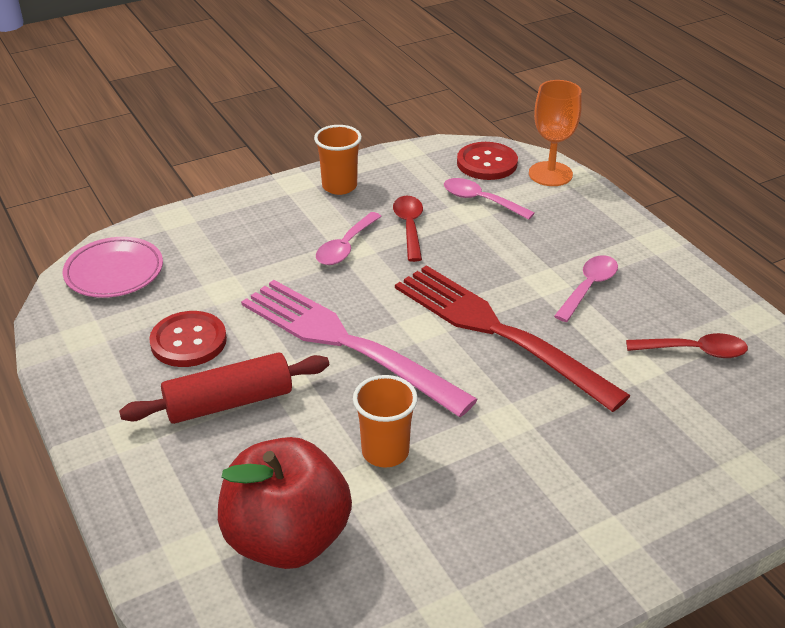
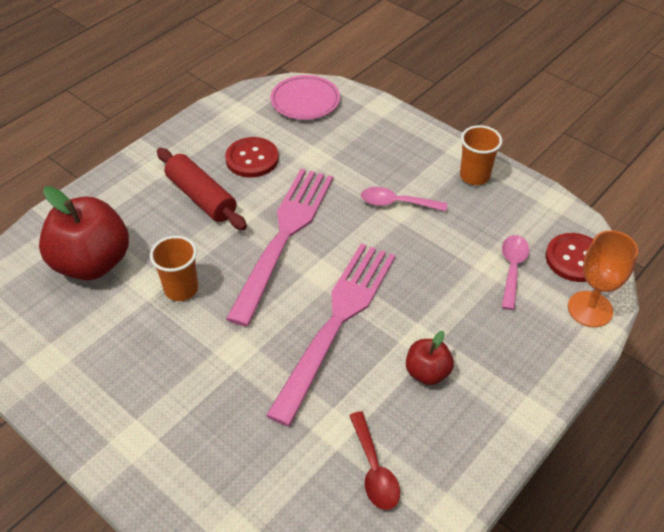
camera: 70 degrees right, 10 degrees up
red spoon [393,196,423,262] -> none
red fork [395,265,631,412] -> pink fork [266,243,396,426]
pink spoon [554,255,618,322] -> red apple [406,331,454,385]

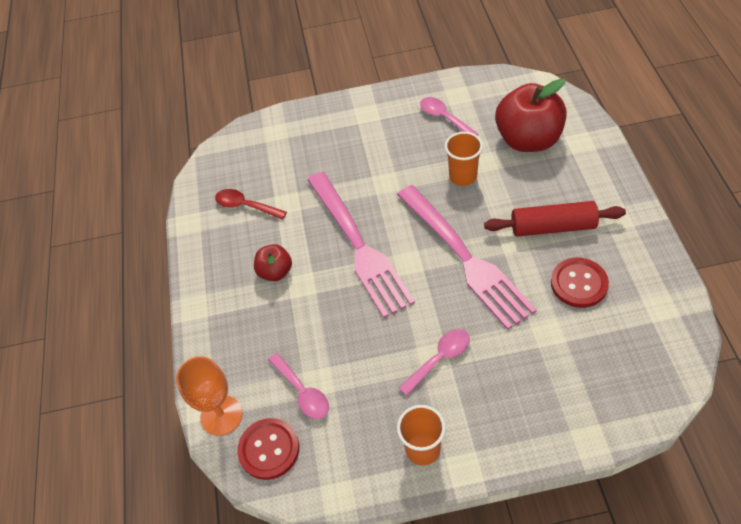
camera: 135 degrees right, 5 degrees up
pink plate [270,75,340,120] -> none
none -> pink spoon [420,97,479,136]

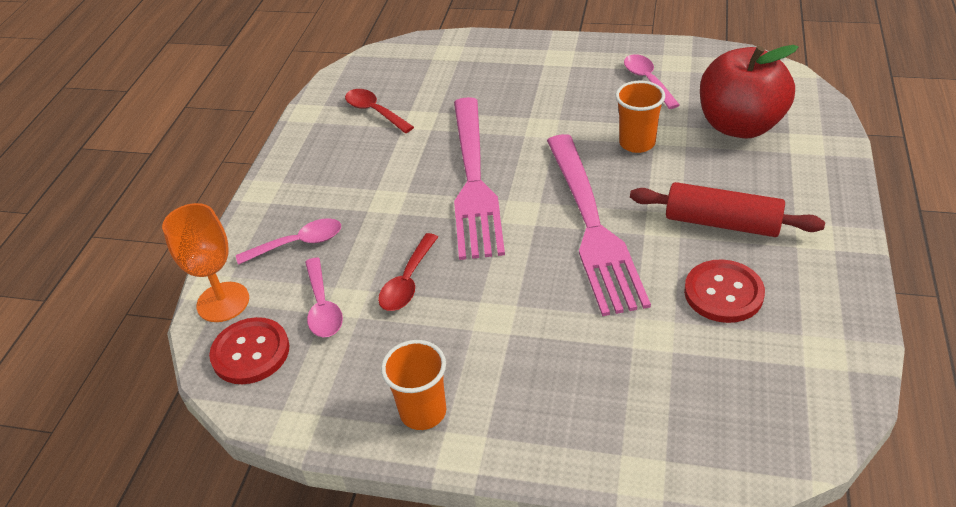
camera: 20 degrees right, 10 degrees down
red apple [254,244,292,281] -> none
pink spoon [399,329,470,396] -> pink spoon moved to [236,218,341,265]
none -> red spoon [378,233,438,311]

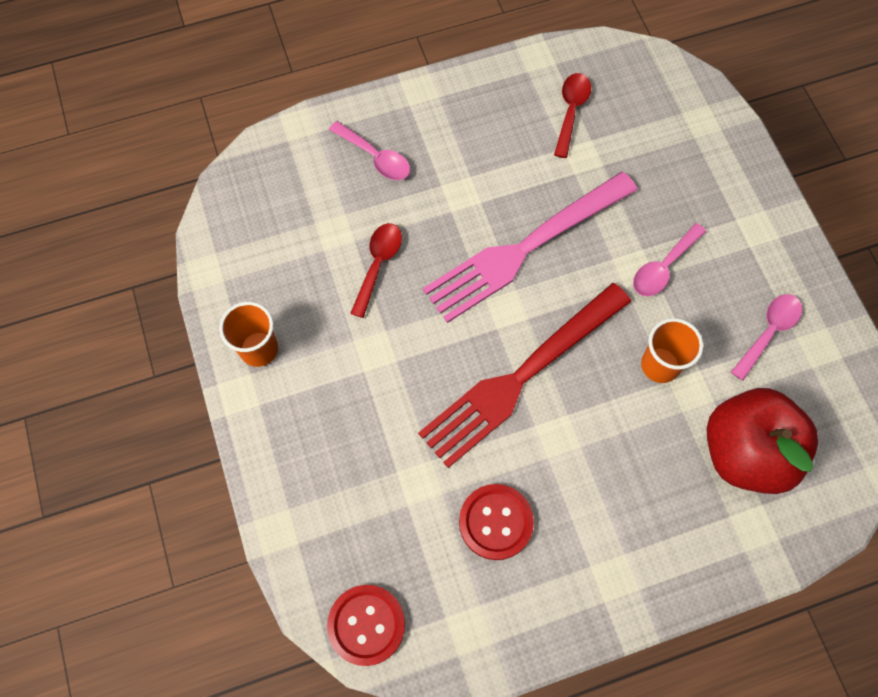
camera: 55 degrees right, 25 degrees up
orange goblet [162,203,249,322] -> none
red button [209,317,290,384] -> red button moved to [327,585,405,666]
pink spoon [305,258,343,337] -> pink spoon moved to [633,223,706,296]
red spoon [378,233,438,311] -> red spoon turned 120 degrees clockwise [350,223,402,318]
pink fork [547,134,651,316] -> red fork [418,283,631,468]
red rolling pin [630,182,825,237] -> none

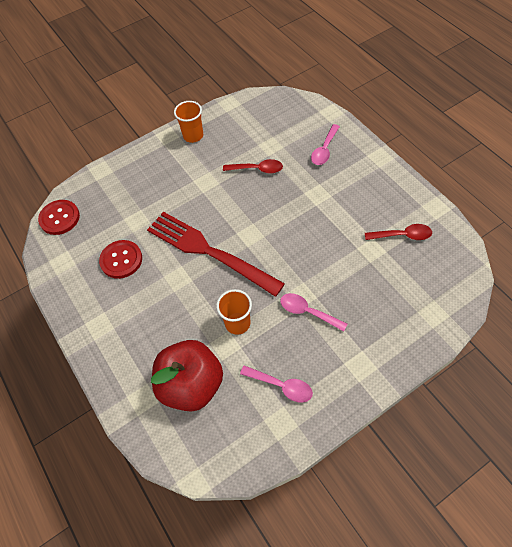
camera: 80 degrees right, 10 degrees down
pink fork [423,172,638,323] -> none

